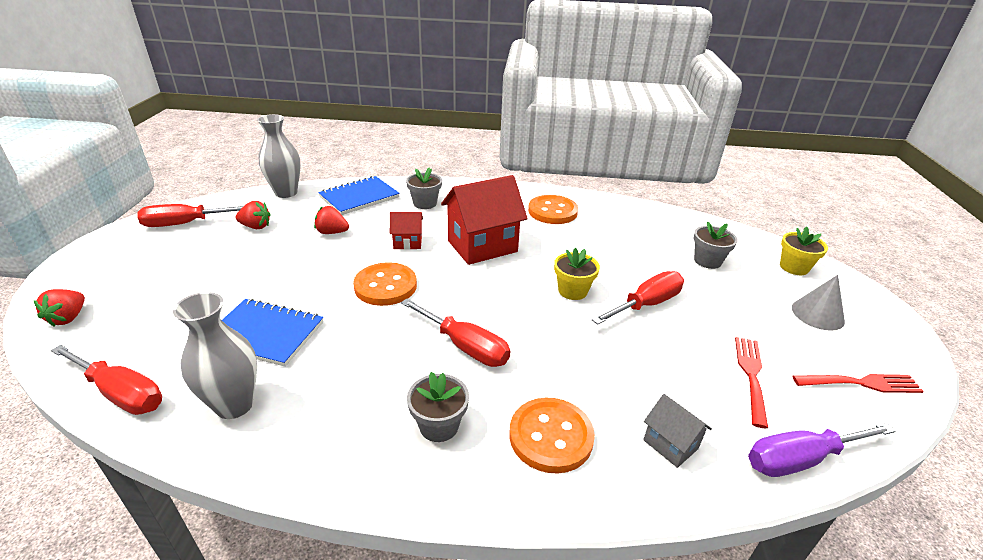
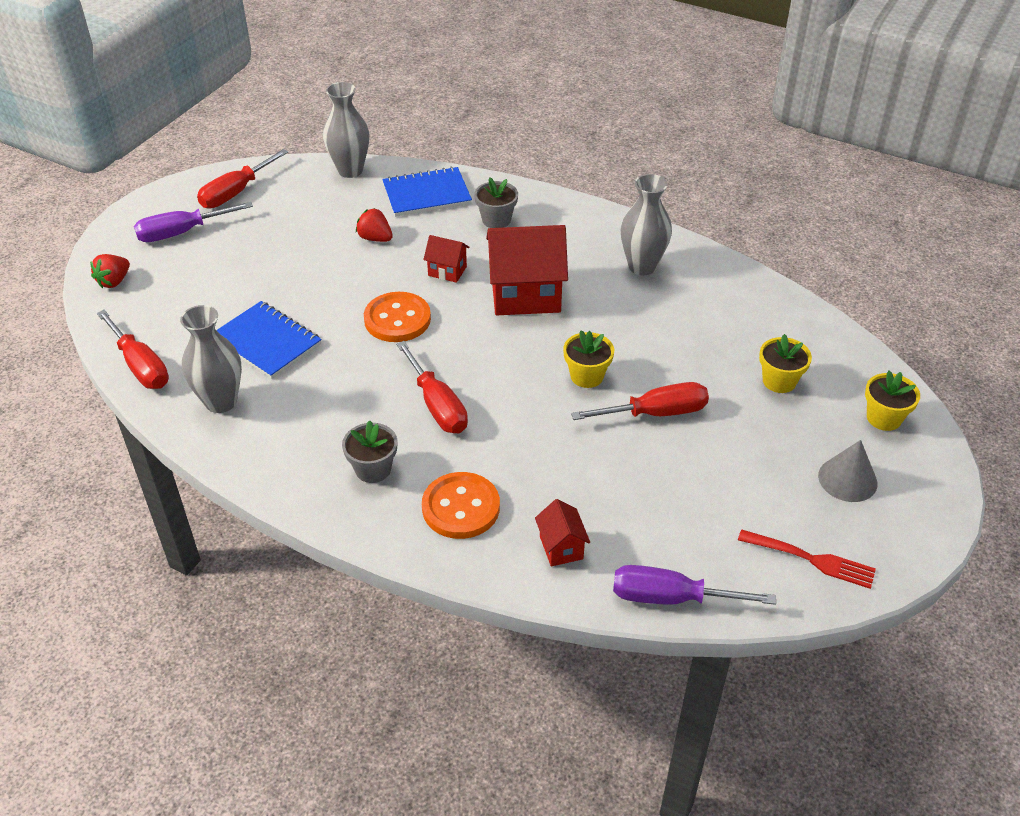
camera: 25 degrees right, 10 degrees up
red screwdriver [137,204,243,227] -> red screwdriver turned 60 degrees counterclockwise [197,149,288,208]
red strawberry [236,201,271,229] -> none
orange button [528,195,578,224] -> grey vase [621,174,672,275]
grey house [643,394,712,468] -> red house [535,499,590,567]
grey flower pot [694,222,738,269] -> yellow flower pot [759,334,812,393]
red fork [735,337,768,428] -> none
none -> purple screwdriver [134,202,253,242]

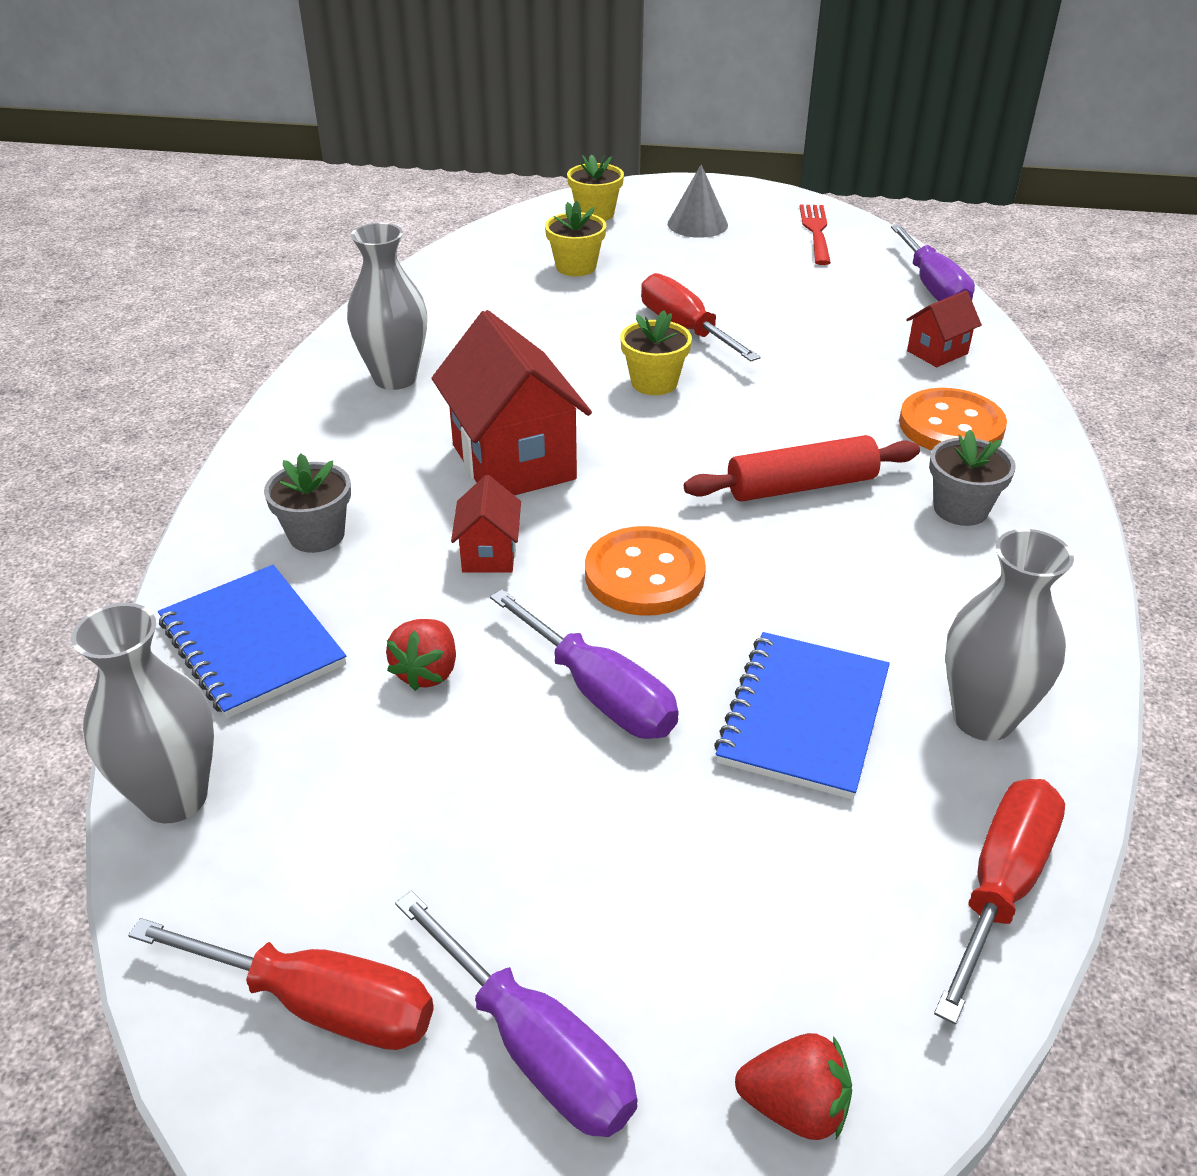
camera: 110 degrees left, 5 degrees down
red screwdriver [396,341,468,433] -> red rolling pin [684,435,920,502]
none -> purple screwdriver [490,589,679,739]

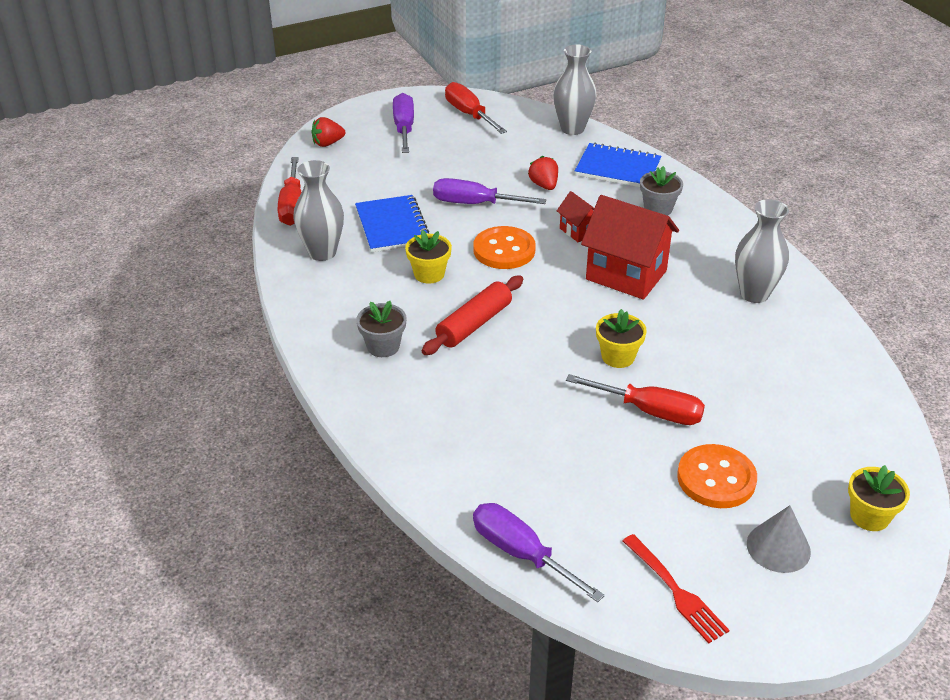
camera: 145 degrees right, 0 degrees up
red screwdriver [128,918,434,1050] -> red screwdriver turned 75 degrees clockwise [445,82,507,134]
purple screwdriver [395,891,638,1137] -> purple screwdriver turned 75 degrees clockwise [393,93,414,153]
yellow flower pot [545,201,606,276] -> yellow flower pot moved to [405,230,452,284]
orange button [899,388,1007,450] -> orange button moved to [677,444,757,508]
red house [906,291,982,367] -> none

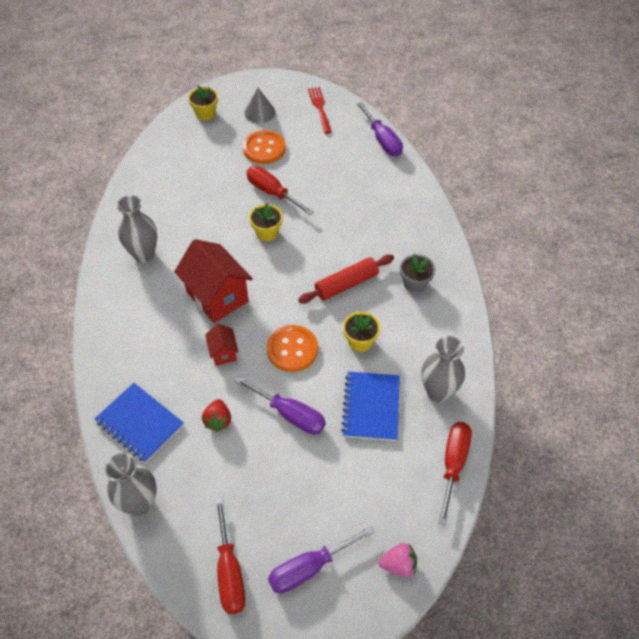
camera: 160 degrees left, 15 degrees up
red strawberry [311,117,345,147] -> pink strawberry [379,543,417,577]
purple screwdriver [393,93,414,153] -> purple screwdriver turned 45 degrees clockwise [268,526,375,593]
grey flower pot [640,166,683,216] -> none

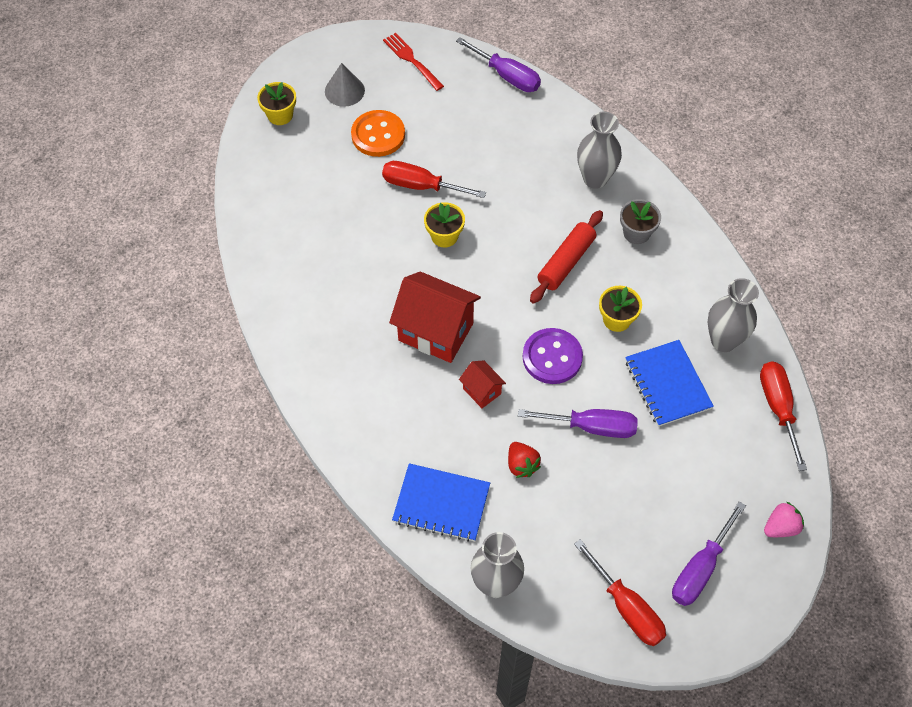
camera: 25 degrees left, 5 degrees up
grey vase [117,195,157,263] -> grey vase moved to [577,112,622,189]
orange button [267,325,318,372] -> purple button [522,328,583,384]

